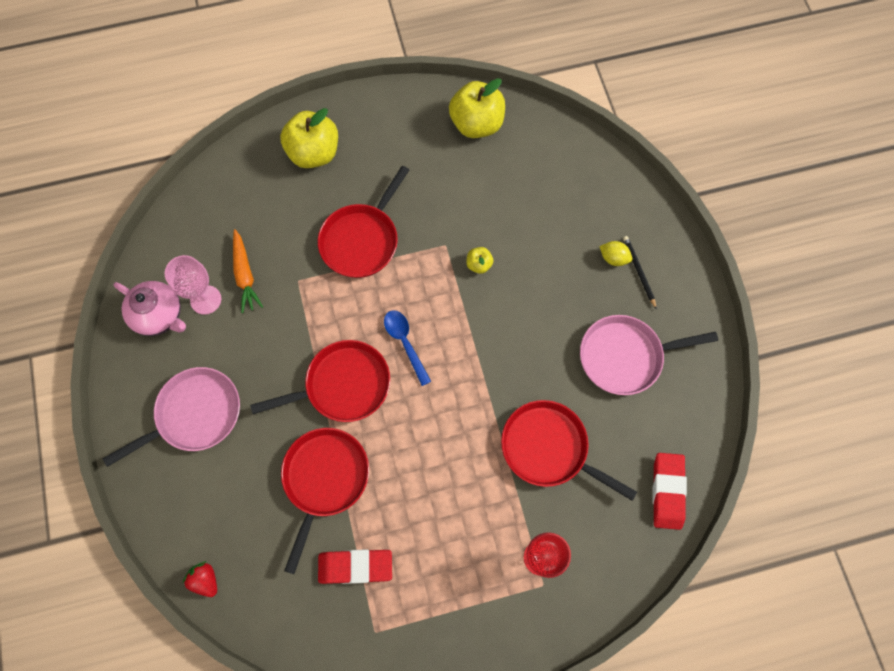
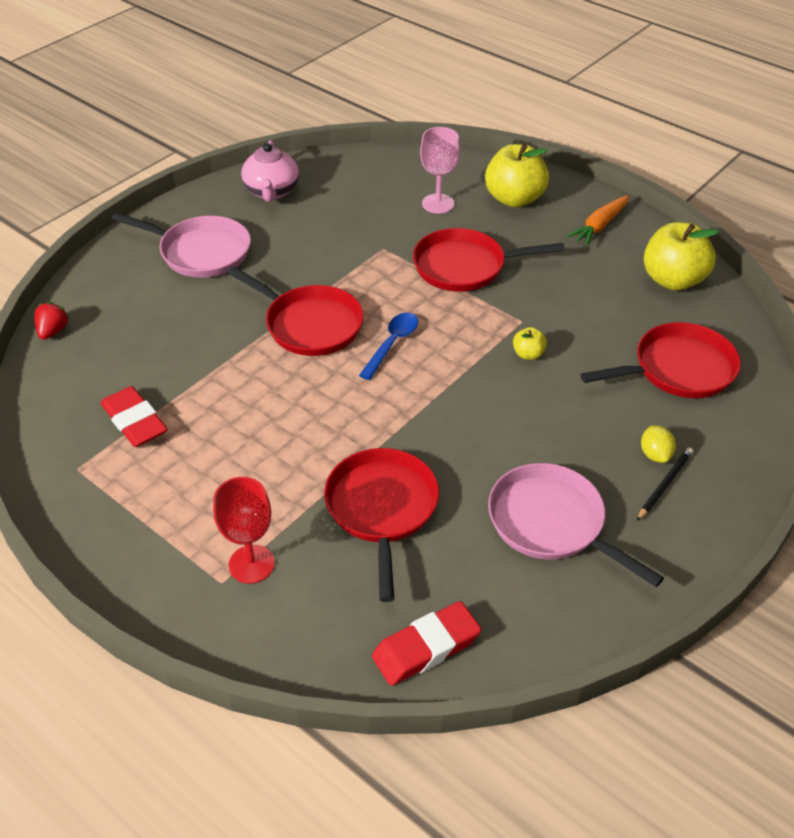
camera: 55 degrees right, 25 degrees down
pink goblet [165,255,221,315] -> pink goblet moved to [420,127,460,214]
orange carrot [233,229,263,313] -> orange carrot moved to [566,195,629,246]
red pan [281,428,369,574] -> red pan moved to [580,322,741,398]

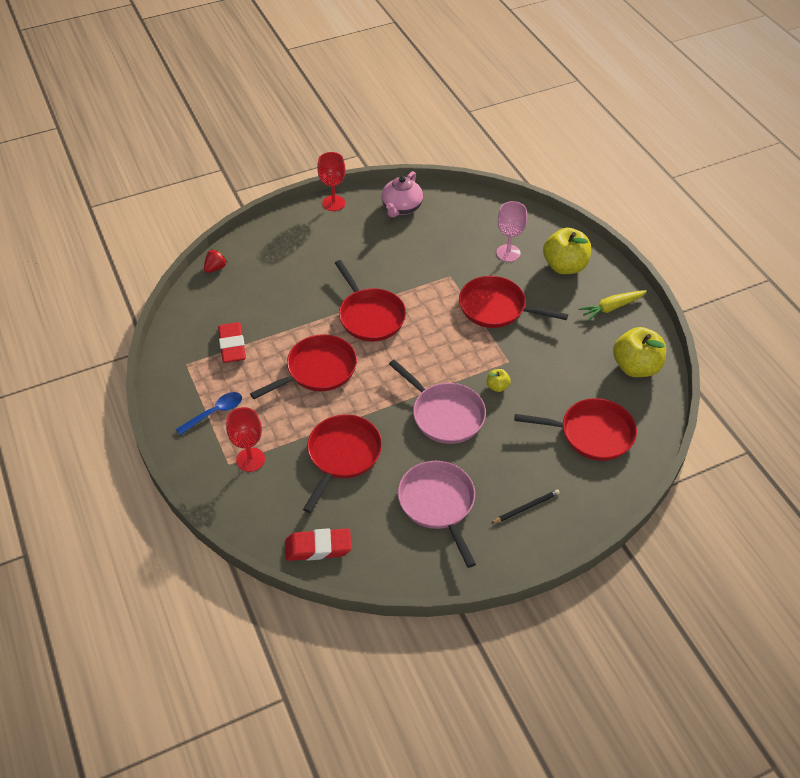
camera: 25 degrees right, 5 degrees up
pink pan [111,212,251,278] -> pink pan moved to [389,360,486,444]
blue spoon [359,313,418,380] -> blue spoon moved to [176,392,242,435]
orange carrot [566,195,629,246] -> yellow carrot [579,290,647,321]
yellow lemon [641,426,676,463] -> none
none -> red pan [250,334,357,399]
none -> red goblet [317,152,346,211]

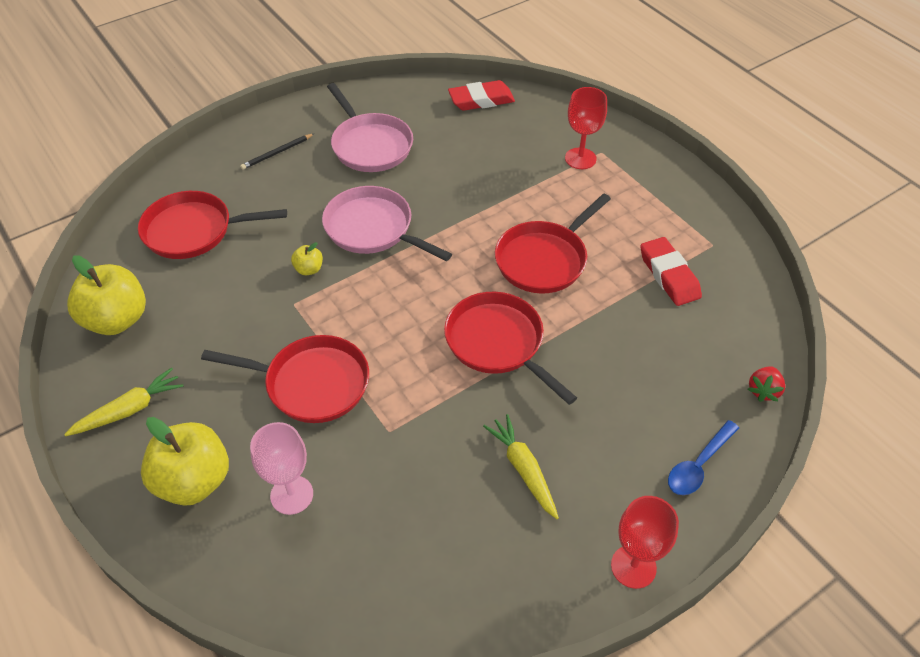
camera: 170 degrees right, 0 degrees up
blue spoon [176,392,242,435] -> blue spoon moved to [668,420,739,495]
red pan [303,414,382,513] -> none
pink teapot [382,171,423,217] -> none
none -> yellow carrot [483,414,559,519]

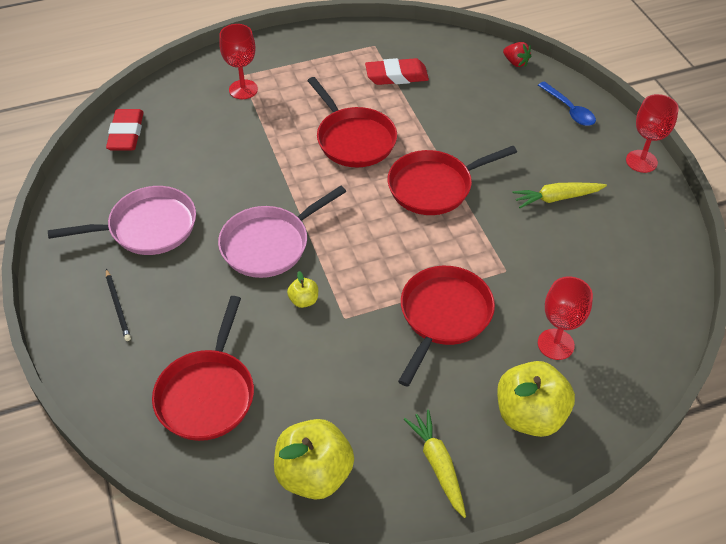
camera: 75 degrees left, 0 degrees up
pink goblet [250,422,313,515] -> red goblet [538,276,593,360]

